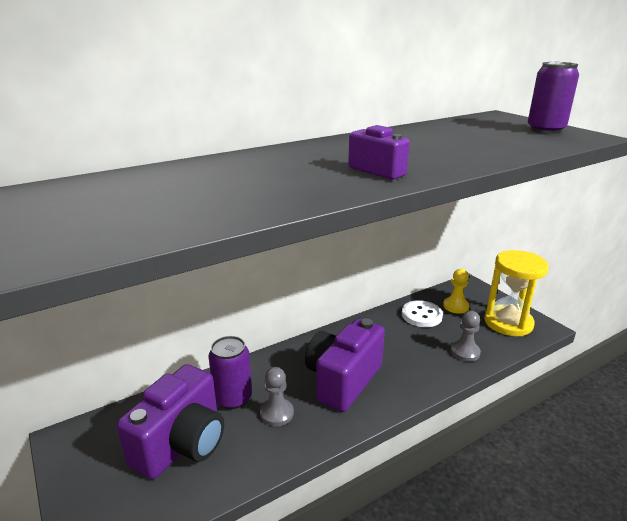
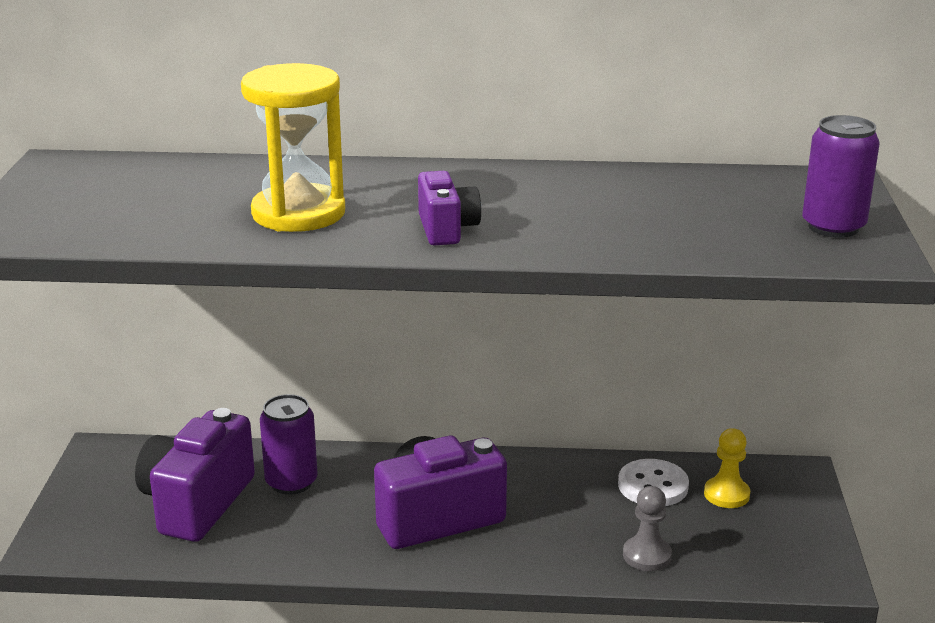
camera: 35 degrees right, 0 degrees up
purple camera [117,364,224,479] -> purple camera turned 135 degrees clockwise [135,408,255,542]
grey pawn [260,367,294,426] -> none
yellow hourglass [484,250,549,336] -> yellow hourglass moved to [241,63,345,232]

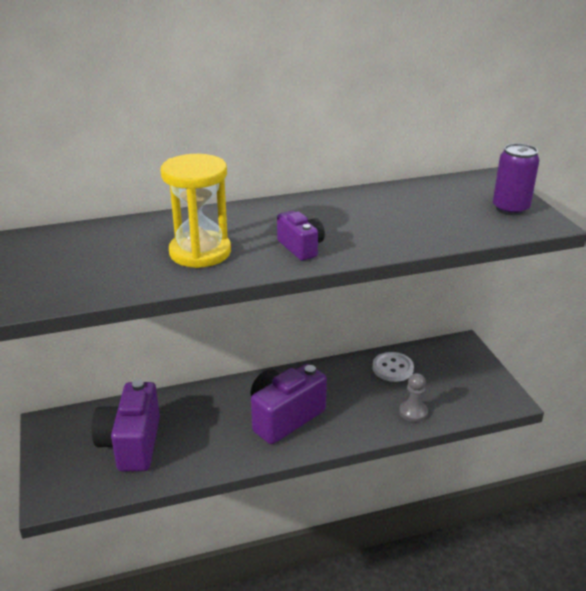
camera: 20 degrees left, 5 degrees up
purple can [260,394,318,495] -> none
yellow pawn [704,428,750,508] -> none

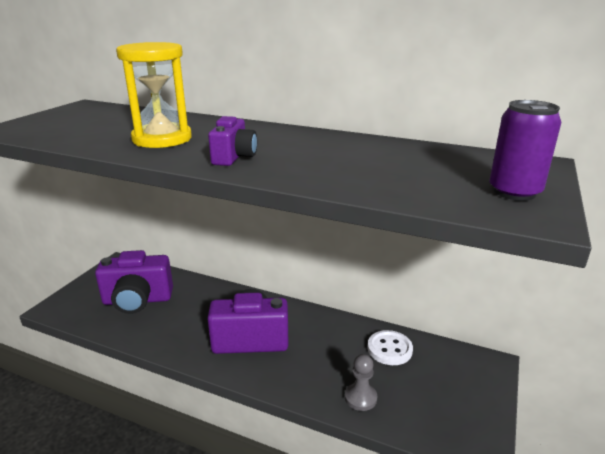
camera: 40 degrees right, 5 degrees down
purple camera [92,380,160,472] -> purple camera turned 135 degrees counterclockwise [95,250,173,314]

